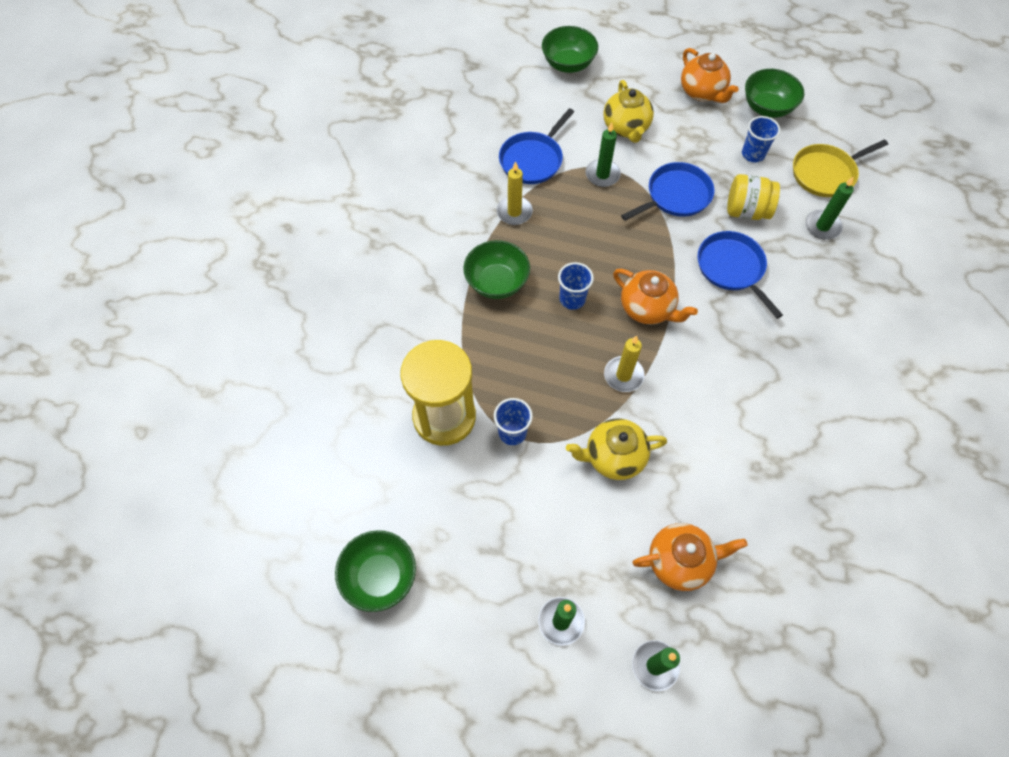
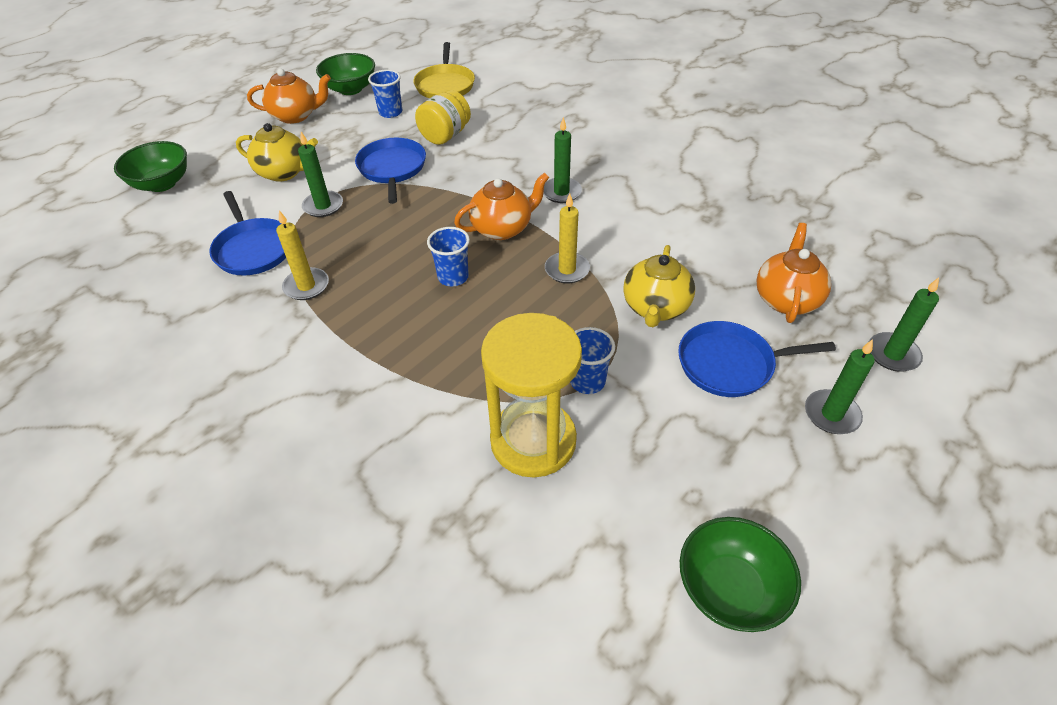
camera: 65 degrees left, 15 degrees down
green bowl [463,240,530,299] -> none
blue pan [698,231,783,319] -> blue pan moved to [678,321,836,397]
green candle [806,176,854,240] -> green candle moved to [543,117,582,203]

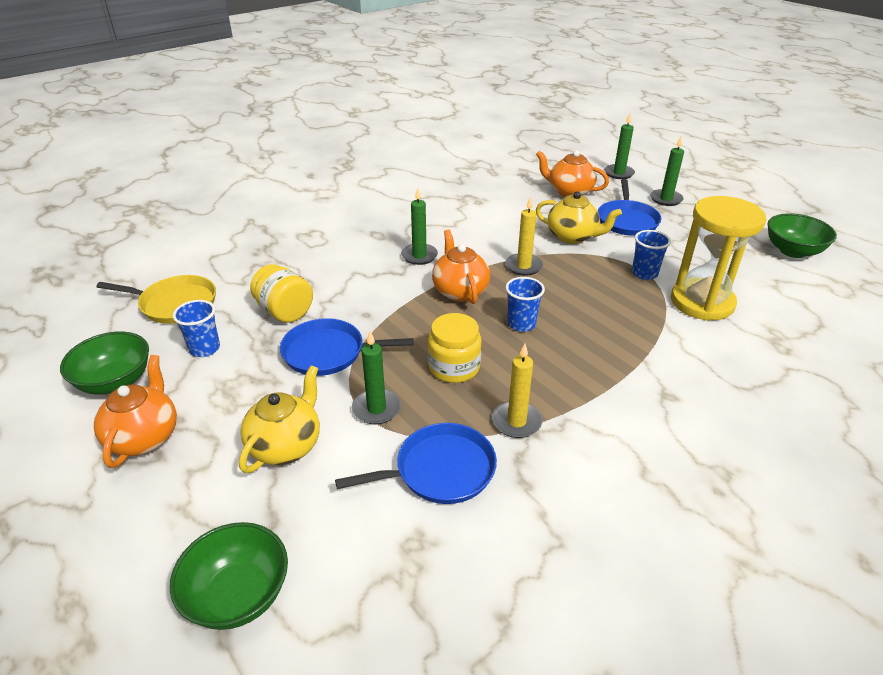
camera: 80 degrees left, 10 degrees down
none -> yellow jar [428,313,481,383]

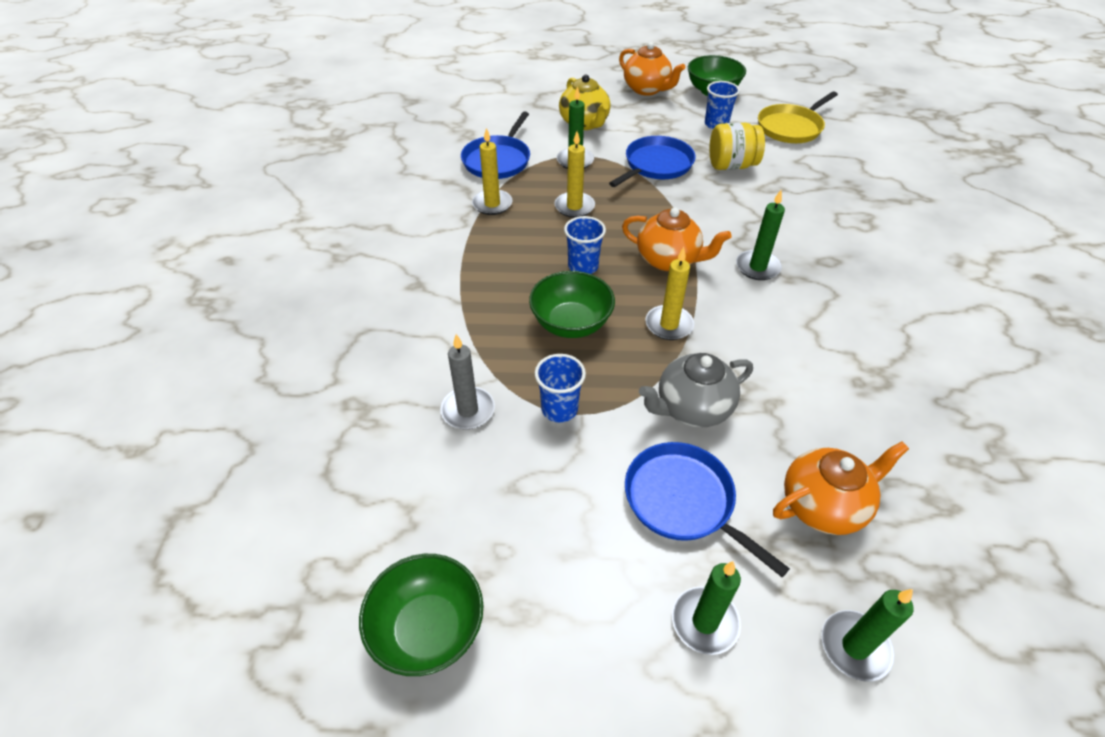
camera: 130 degrees right, 10 degrees up
green bowl [170,522,288,630] -> green bowl moved to [529,271,615,338]
yellow jar [428,313,481,383] -> yellow candle [554,131,595,218]
yellow teapot [536,192,622,244] -> grey teapot [639,353,753,428]
yellow hourglass [671,196,766,321] -> grey candle [440,334,495,429]

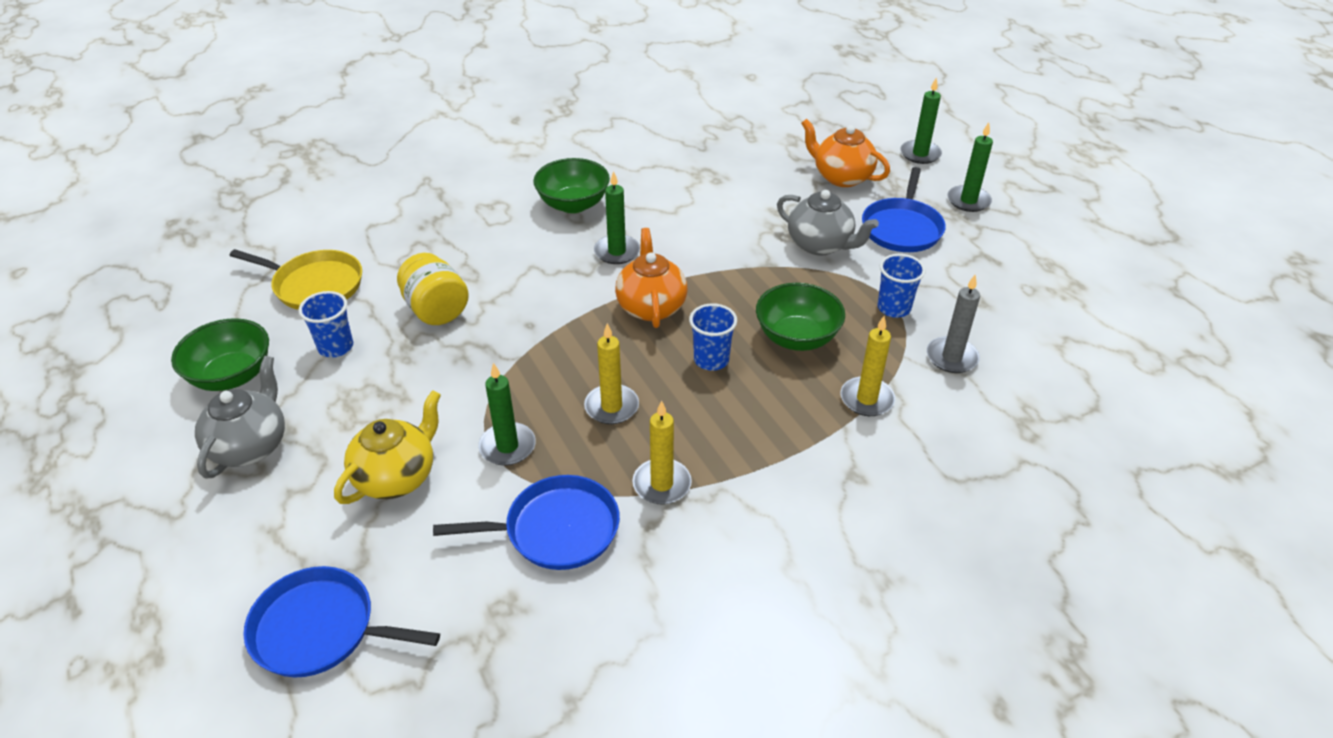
camera: 120 degrees left, 5 degrees down
green bowl [359,554,483,676] -> green bowl moved to [533,158,610,213]
blue pan [609,136,696,187] -> blue pan moved to [243,566,440,678]
orange teapot [619,42,685,96] -> grey teapot [195,356,285,478]
yellow candle [645,247,694,340] -> yellow candle moved to [840,316,895,416]

